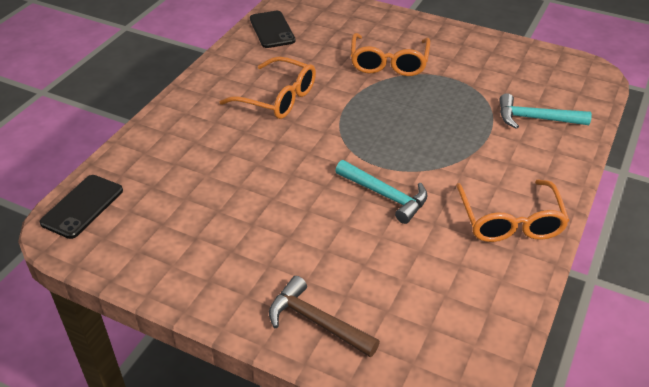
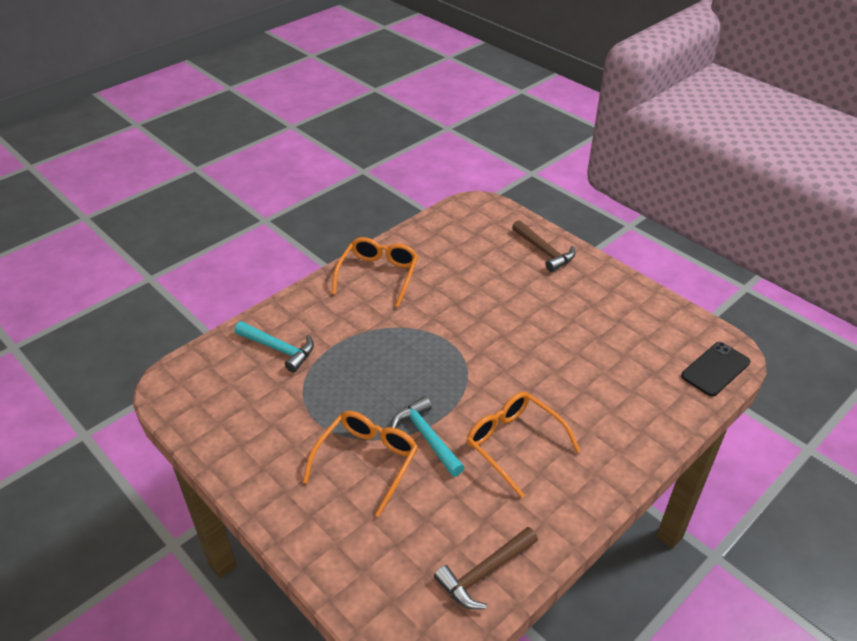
camera: 160 degrees left, 0 degrees up
black phone [250,11,296,48] -> brown hammer [434,527,538,609]
turquoise hammer [335,160,428,224] -> turquoise hammer moved to [391,396,465,477]

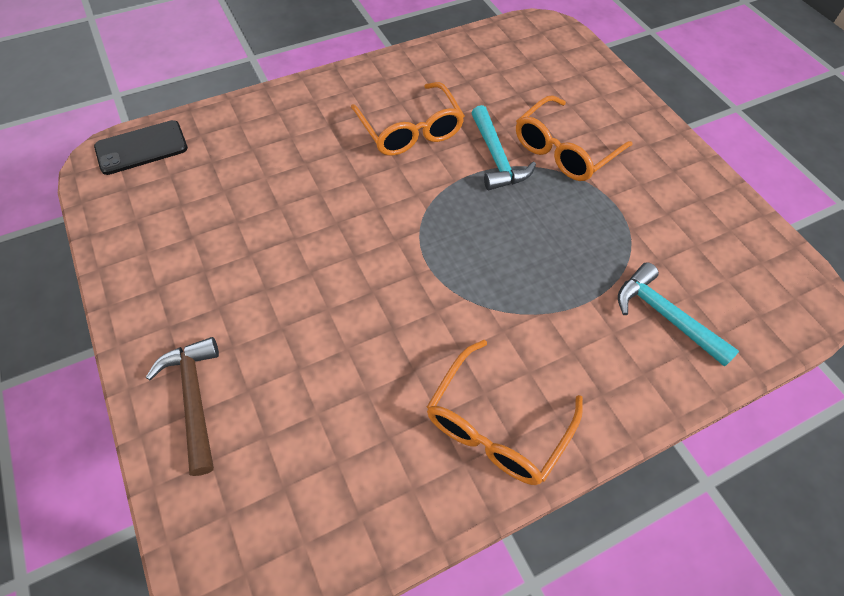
camera: 165 degrees left, 15 degrees up
brown hammer [434,527,538,609] -> none

